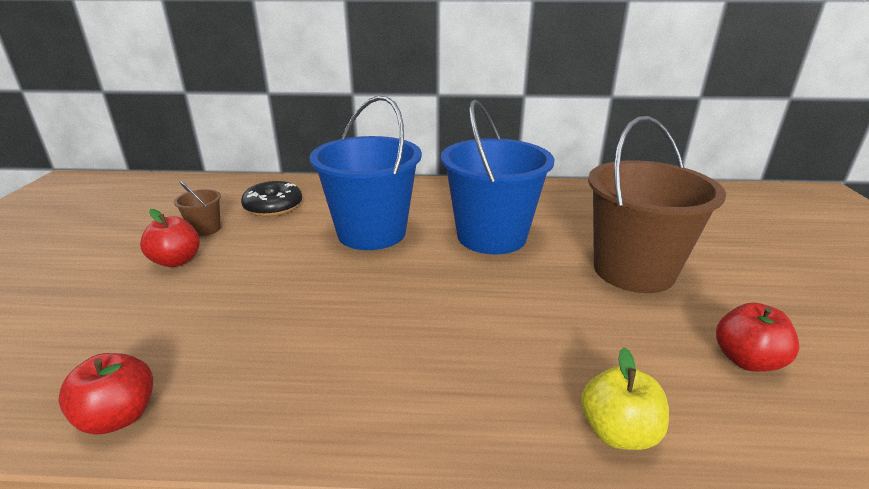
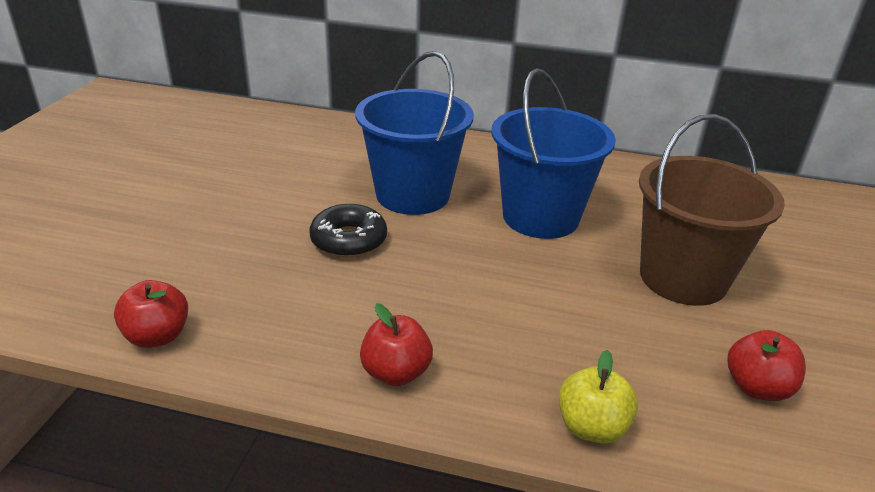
camera: 10 degrees right, 5 degrees up
red apple [140,209,200,267] -> red apple moved to [360,303,433,386]
brown bucket [174,181,221,236] -> none
black donut [241,181,302,217] -> black donut moved to [310,204,387,258]

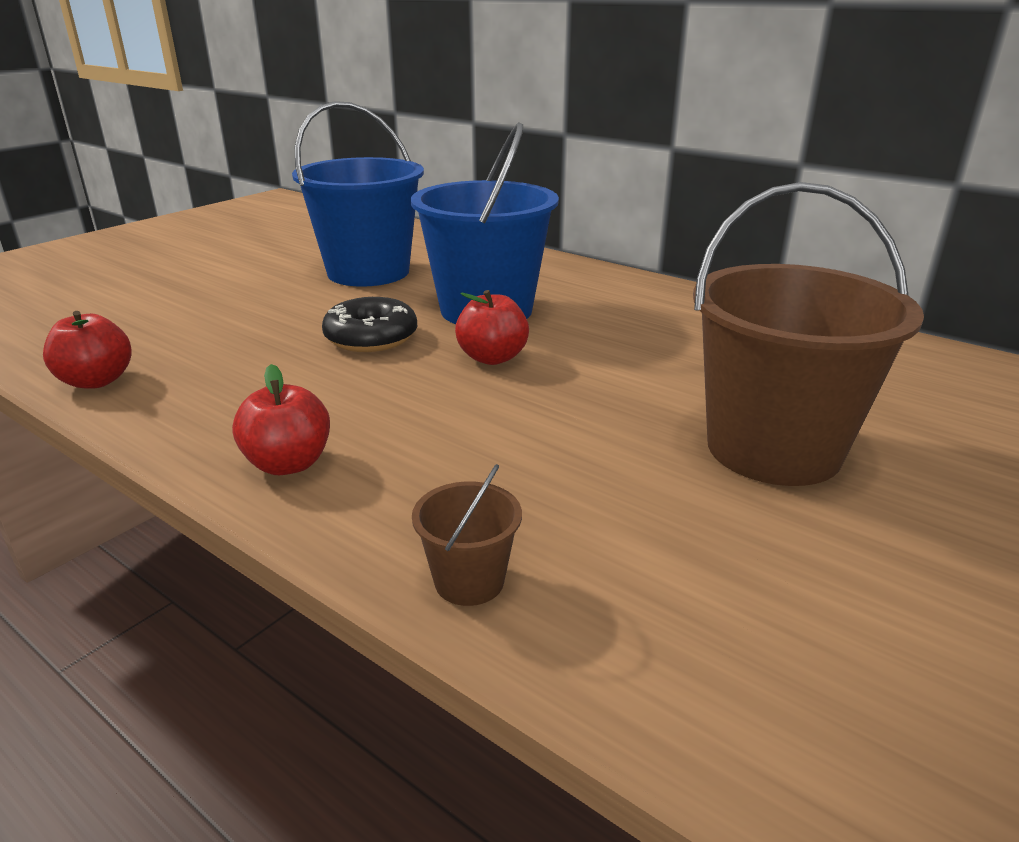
camera: 25 degrees right, 5 degrees down
blue bucket [492,68,616,239] -> blue bucket moved to [292,101,424,287]
yellow apple [559,350,638,443] -> brown bucket [412,464,522,606]
red apple [728,330,806,401] -> red apple moved to [455,290,529,365]

